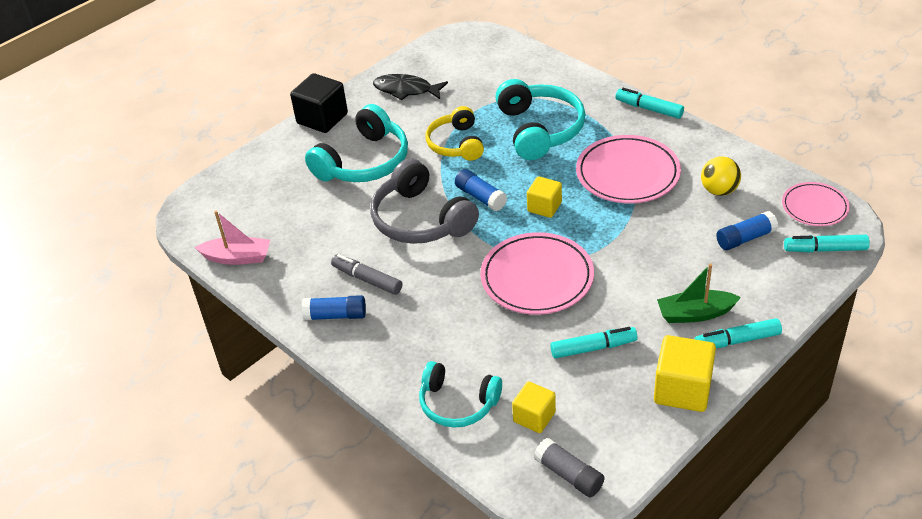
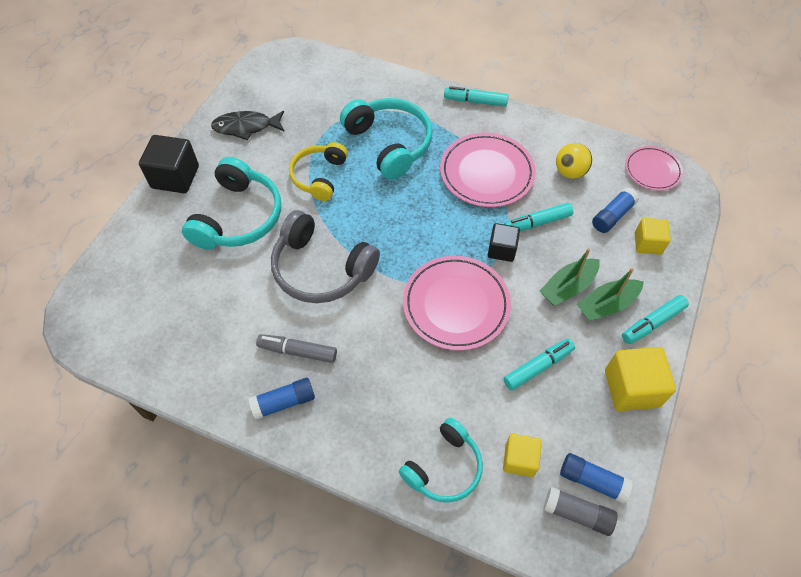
camera: 25 degrees left, 15 degrees up
pink boat [195,211,270,265] -> none
turquoise headphones [419,361,502,428] -> turquoise headphones turned 45 degrees counterclockwise [399,418,483,503]
yellow headphones [426,106,484,161] -> yellow headphones turned 45 degrees clockwise [289,142,348,201]
blue glue stick [455,169,507,211] -> blue glue stick moved to [560,453,633,504]
yellow cube [527,176,562,218] -> yellow cube moved to [635,218,671,255]
turquoise marker [784,235,870,253] -> turquoise marker moved to [504,203,573,231]
none -> black cube [488,223,520,262]
none -> green boat [540,248,600,306]

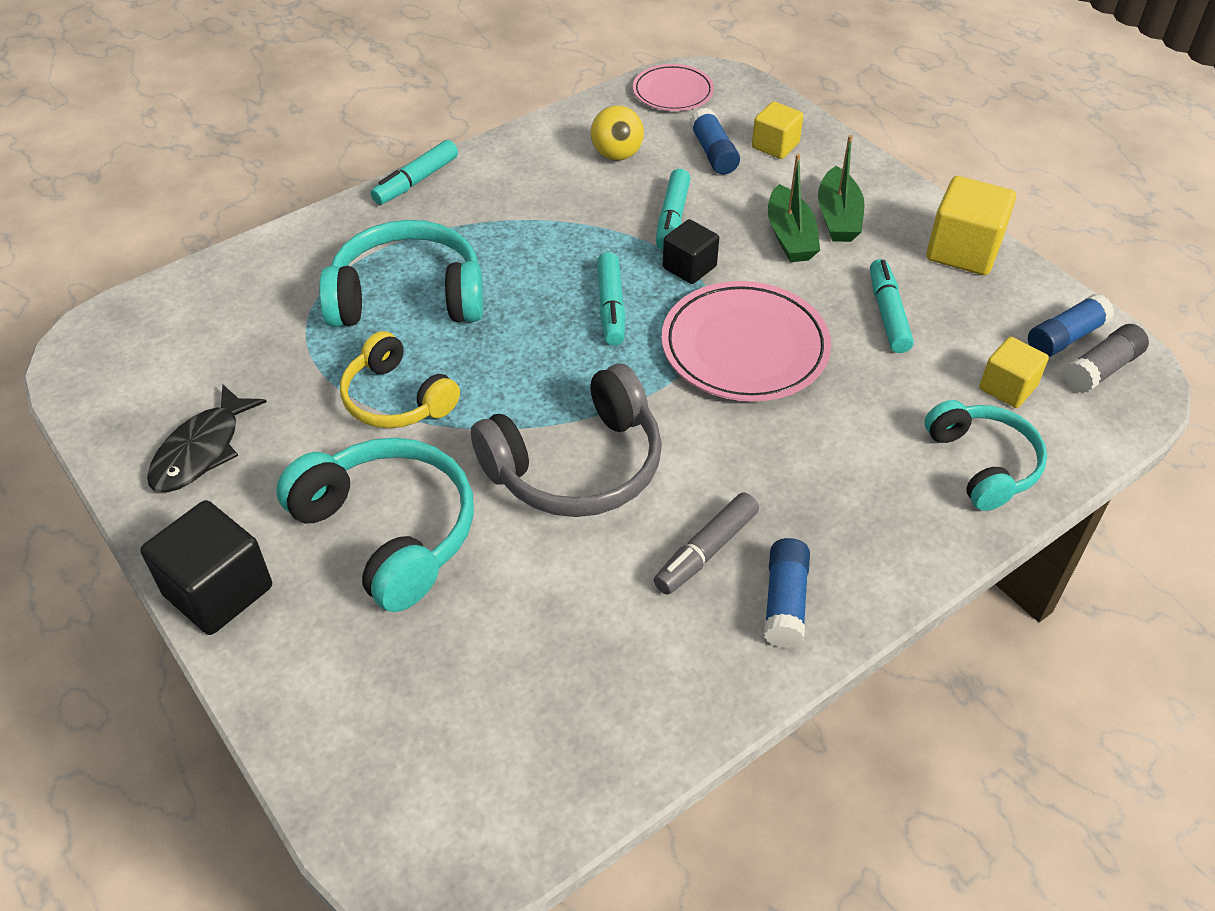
camera: 60 degrees left, 10 degrees down
pink plate [440,133,536,207] -> none
turquoise marker [622,295,689,344] -> turquoise marker moved to [597,252,625,345]

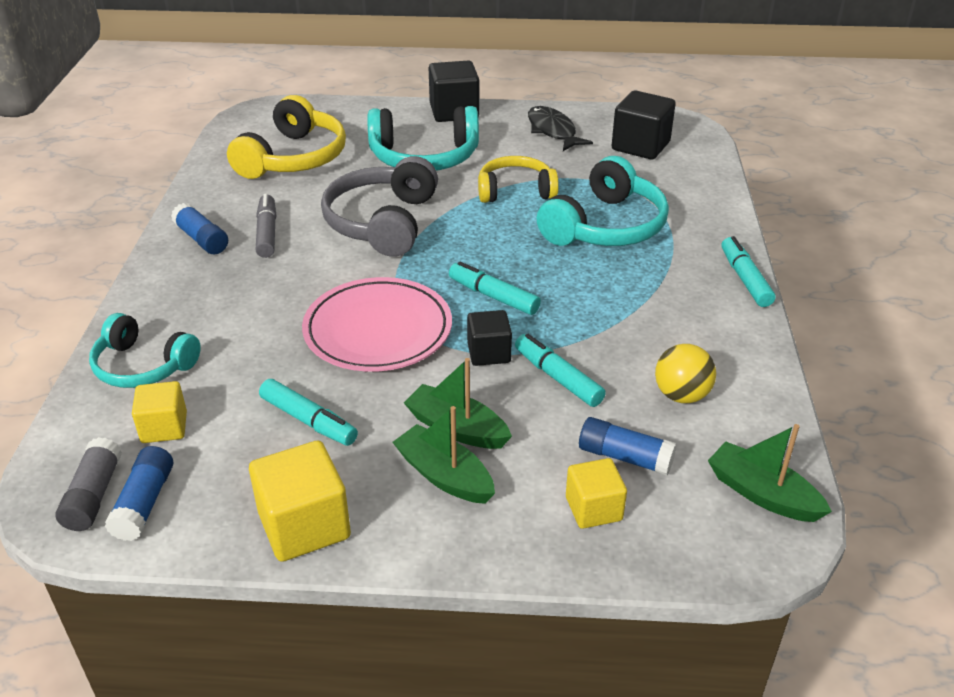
camera: 130 degrees right, 10 degrees down
pink plate [633,64,714,111] -> green boat [708,424,832,522]
none -> yellow headphones [227,95,346,179]
none -> black cube [611,90,676,160]

